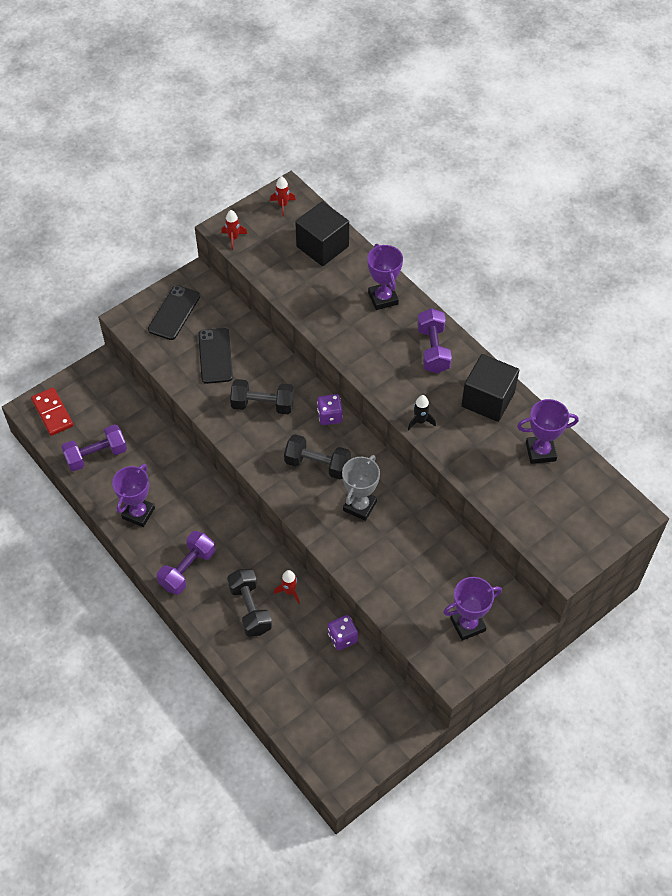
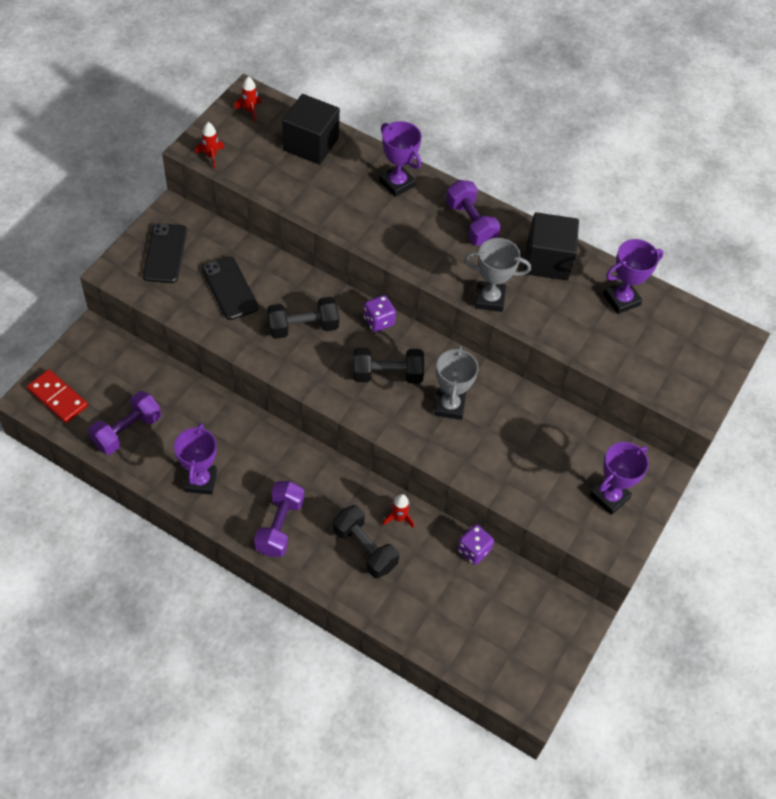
camera: 25 degrees left, 0 degrees up
black rocket [408,395,436,430] -> grey trophy [464,238,531,312]

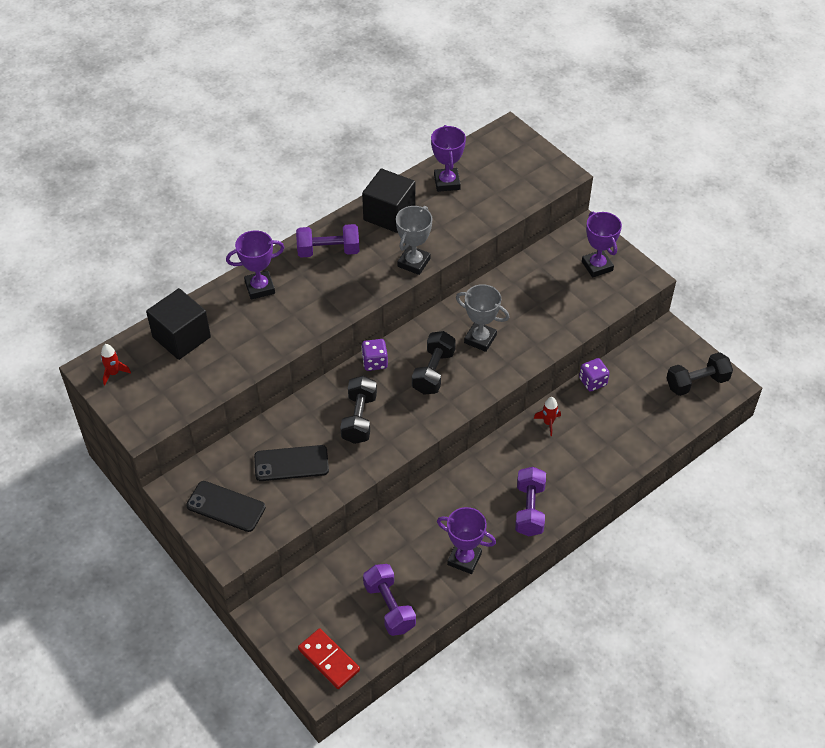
camera: 65 degrees left, 5 degrees down
red domino [27,369,88,423] -> red domino turned 75 degrees clockwise [298,628,360,689]
red rocket [195,122,224,169] -> none
purple dumbbell [254,481,304,557] -> purple dumbbell turned 60 degrees clockwise [515,467,546,536]
black dumbbell [333,505,399,578] -> black dumbbell moved to [666,352,733,396]

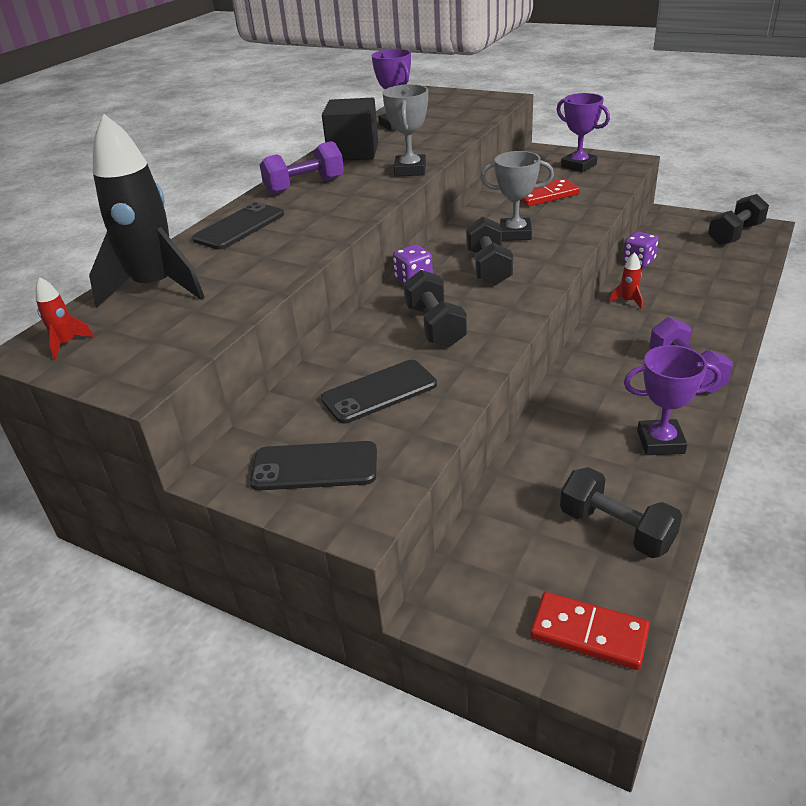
camera: 20 degrees left, 15 degrees down
black cube [146,288,211,360] -> black rocket [89,114,205,308]
purple trophy [226,231,285,300] -> black phone [192,202,284,250]
purple dumbbell [363,564,416,636] -> black dumbbell [560,467,682,558]
none -> red domino [520,178,580,207]

